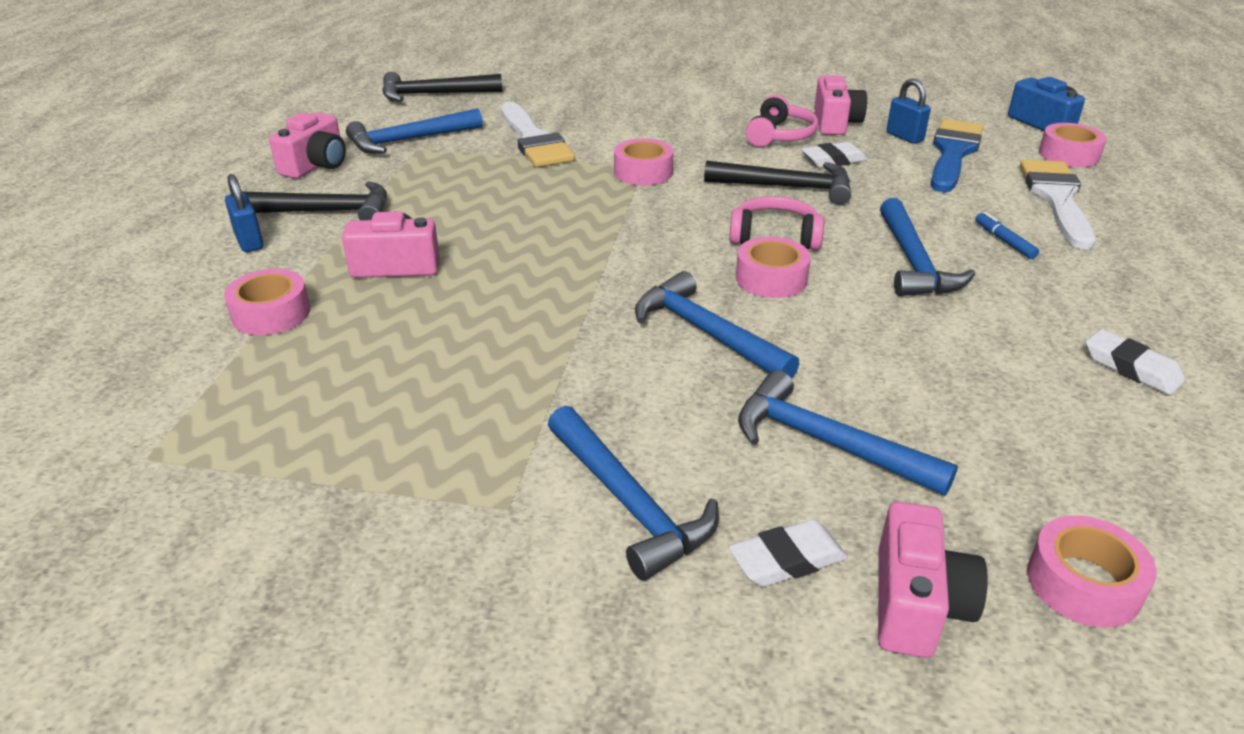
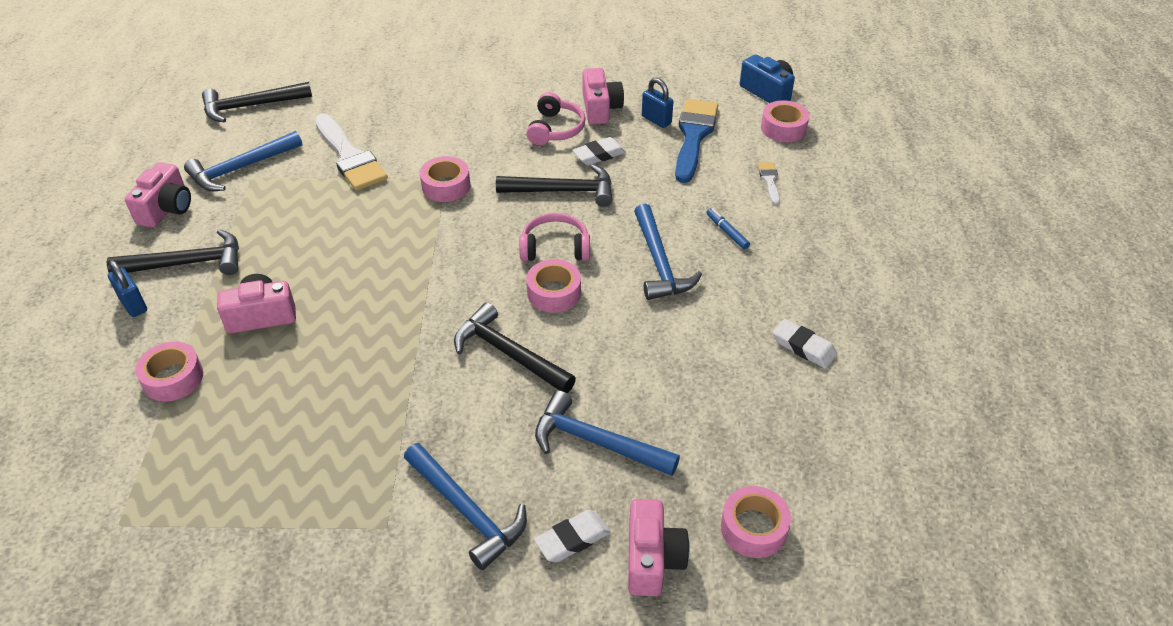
camera: 10 degrees left, 10 degrees up
blue hammer [635,271,800,379] -> black hammer [454,302,576,393]
white brush [1020,160,1096,250] -> white brush [758,162,780,205], size x0.46

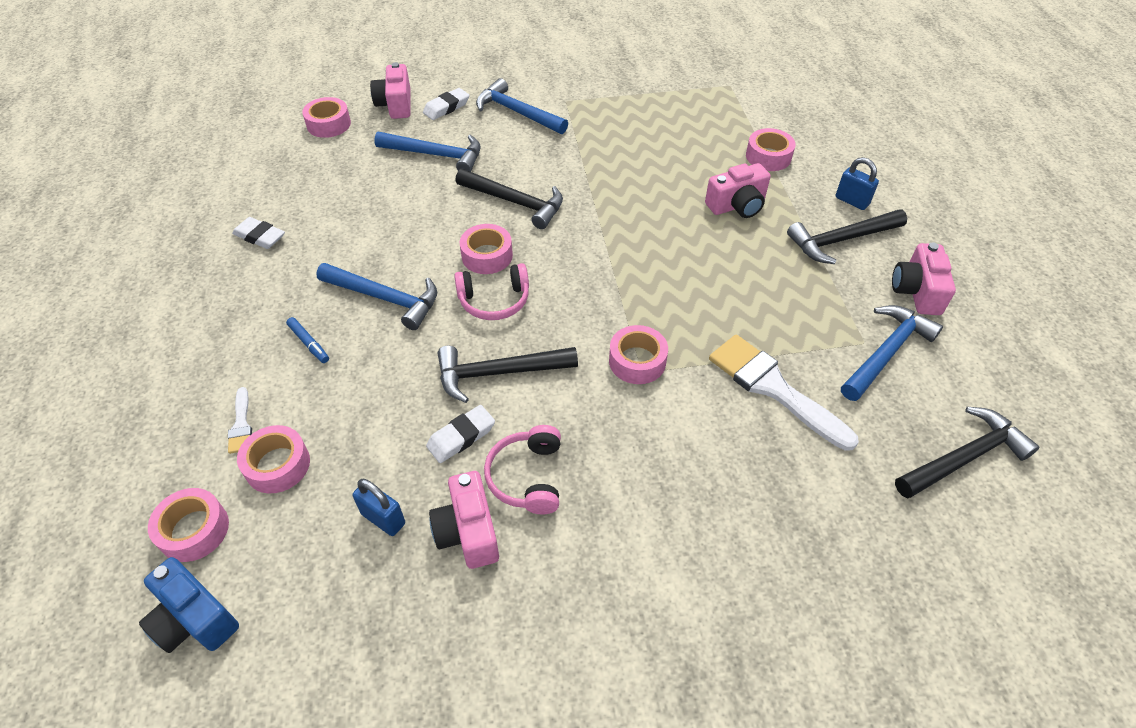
camera: 170 degrees right, 5 degrees up
blue hammer [634,204,702,300] -> blue hammer turned 135 degrees clockwise [316,263,437,330]
blue brush [675,99,718,183] -> none
none -> pink tape [237,425,310,493]

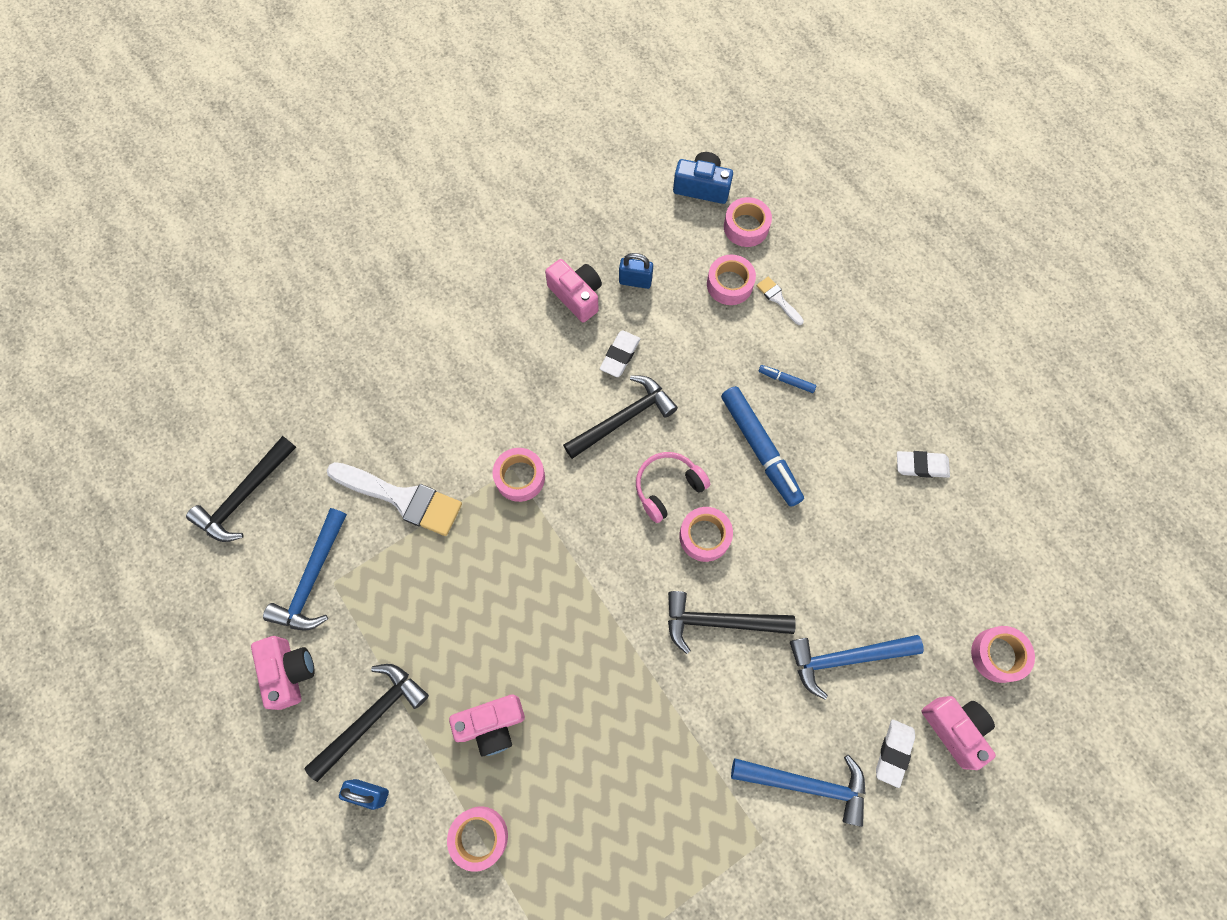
camera: 155 degrees right, 20 degrees up
blue hammer [316,263,437,330] -> blue marker [721,386,804,507]
pink headphones [484,425,561,514] -> none
pink camera [705,163,771,218] -> pink camera turned 150 degrees counterclockwise [449,694,525,757]

